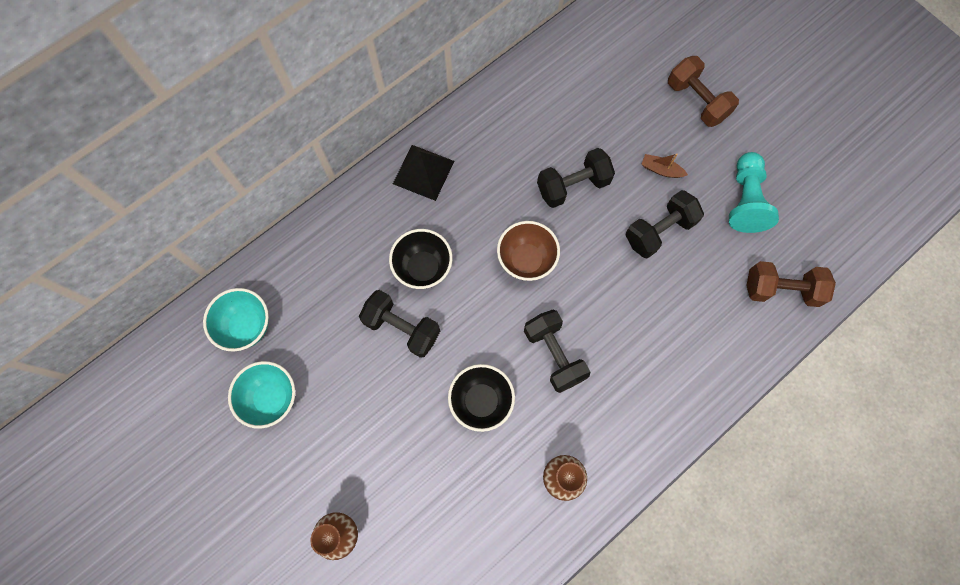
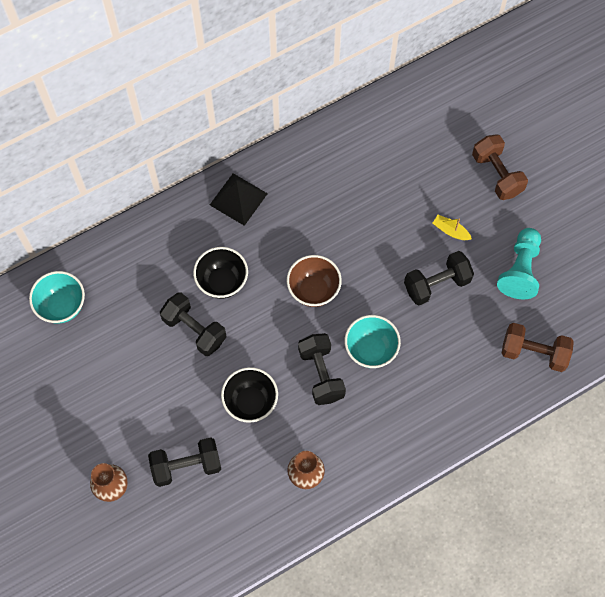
camera: 10 degrees right, 5 degrees down
turquoise bowl [228,361,295,429] -> turquoise bowl moved to [344,315,401,368]
black dumbbell [537,148,615,208] -> black dumbbell moved to [148,437,221,487]
brown boat [641,153,688,178] -> yellow boat [433,215,472,240]

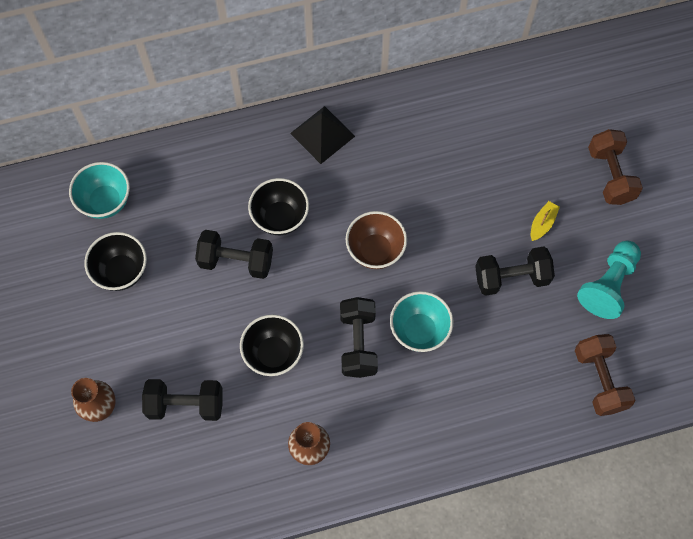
camera: 15 degrees right, 0 degrees up
black dumbbell [160,292,227,356] -> black dumbbell turned 45 degrees counterclockwise [195,230,273,279]
yellow boat [433,215,472,240] -> yellow boat turned 75 degrees clockwise [531,201,560,241]
brown dumbbell [501,323,574,372] -> brown dumbbell turned 45 degrees clockwise [575,334,635,416]
none -> black bowl [84,232,147,291]

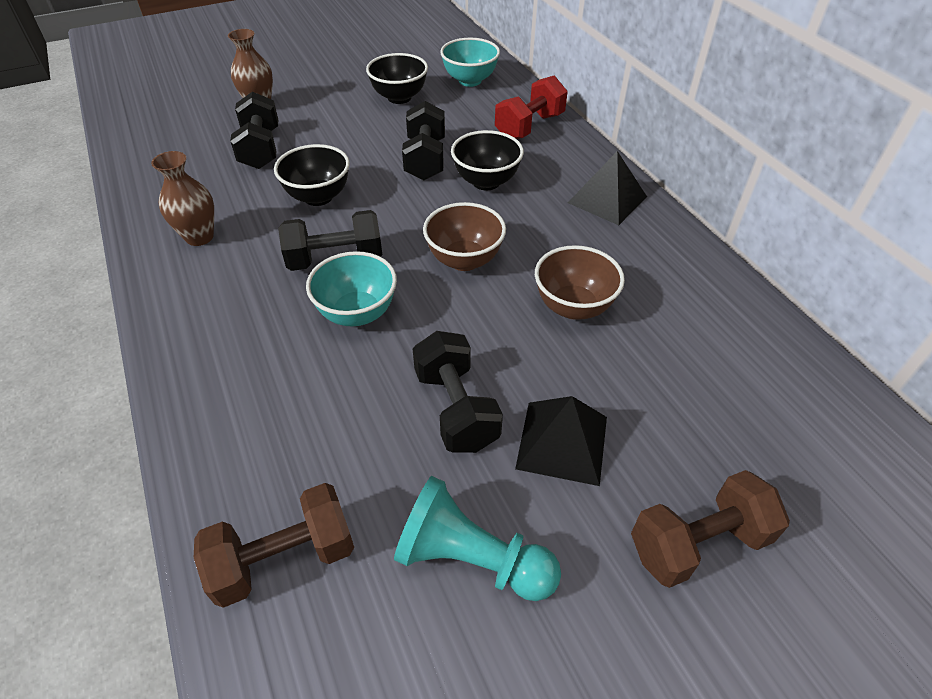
camera: 80 degrees right, 20 degrees down
yellow boat [531,201,560,241] -> black pyramid [515,396,607,486]
none -> red dumbbell [495,76,568,139]
none -> brown bowl [535,245,625,320]

